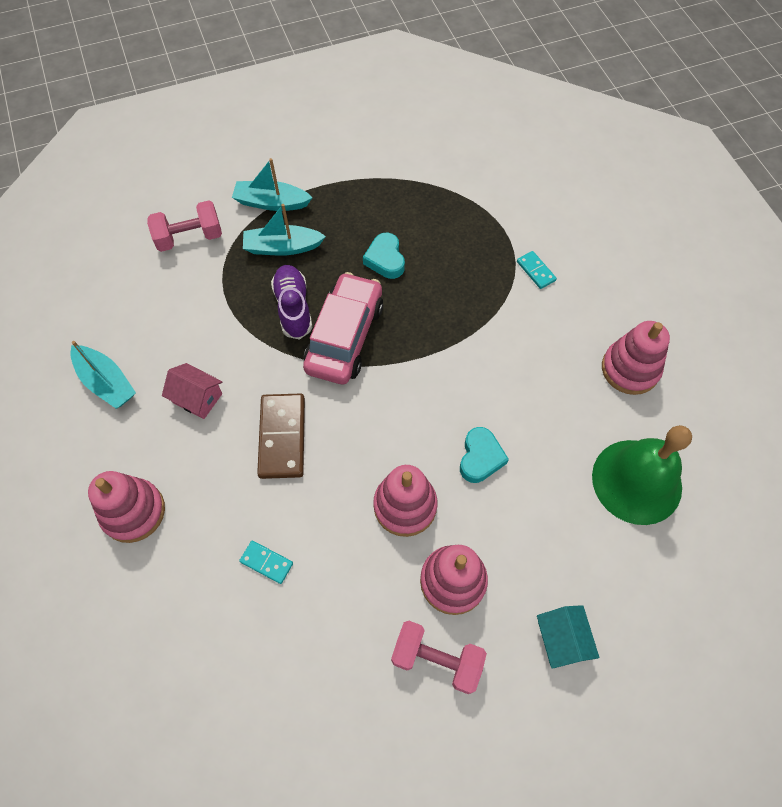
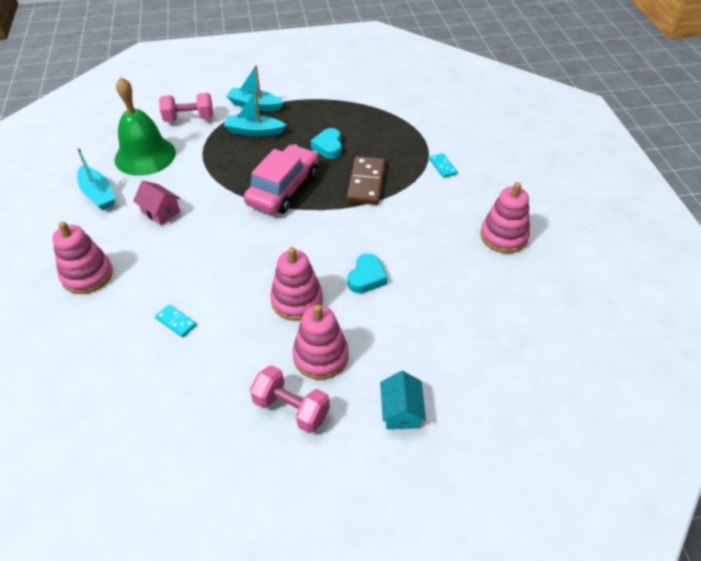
camera: 10 degrees right, 15 degrees down
brown domino [257,393,305,479] -> brown domino moved to [347,156,385,205]
purple shoe [271,265,312,339] -> none
green bell [592,425,692,525] -> green bell moved to [115,77,176,176]

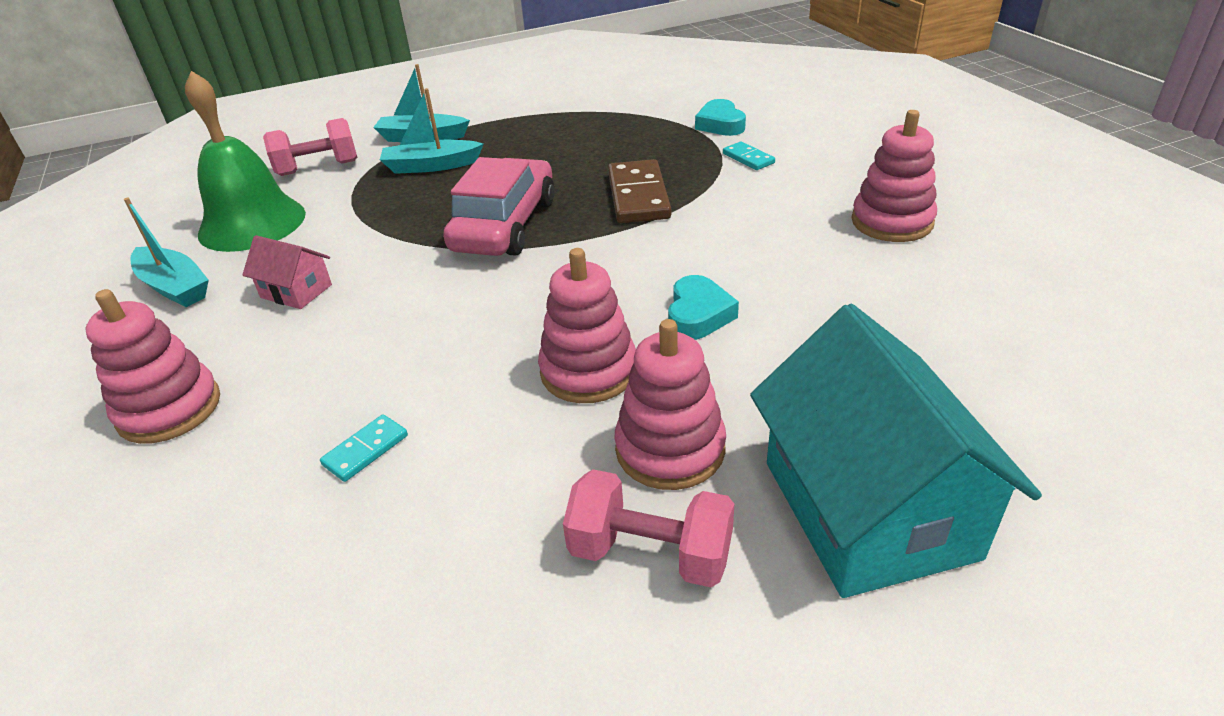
camera: 10 degrees left, 10 degrees down
turquoise domino [155,304,197,337] -> turquoise domino turned 75 degrees counterclockwise [320,414,408,482]
turquoise heart [311,128,342,159] -> turquoise heart moved to [695,99,746,136]
turquoise house [380,371,426,429] -> turquoise house [750,304,1042,598], size x2.21

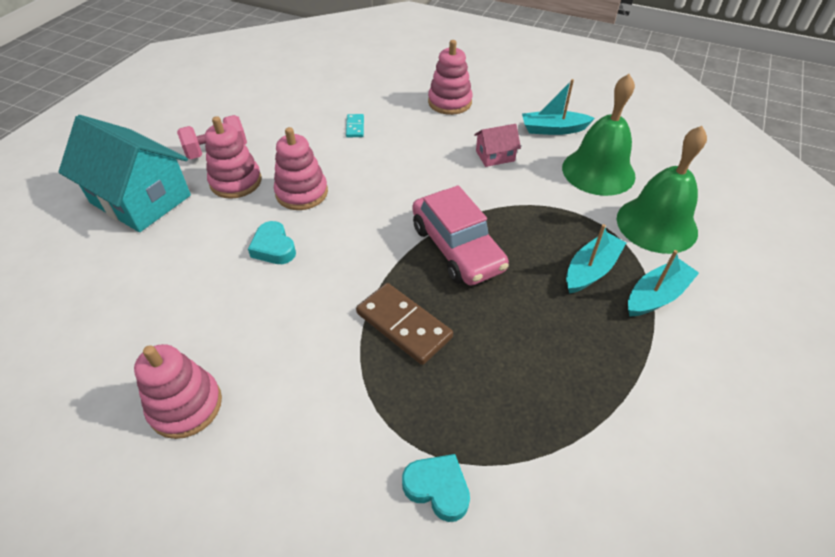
camera: 135 degrees right, 10 degrees up
pink dumbbell [263,118,357,176] -> green bell [617,126,707,254]
turquoise domino [723,141,775,170] -> none

